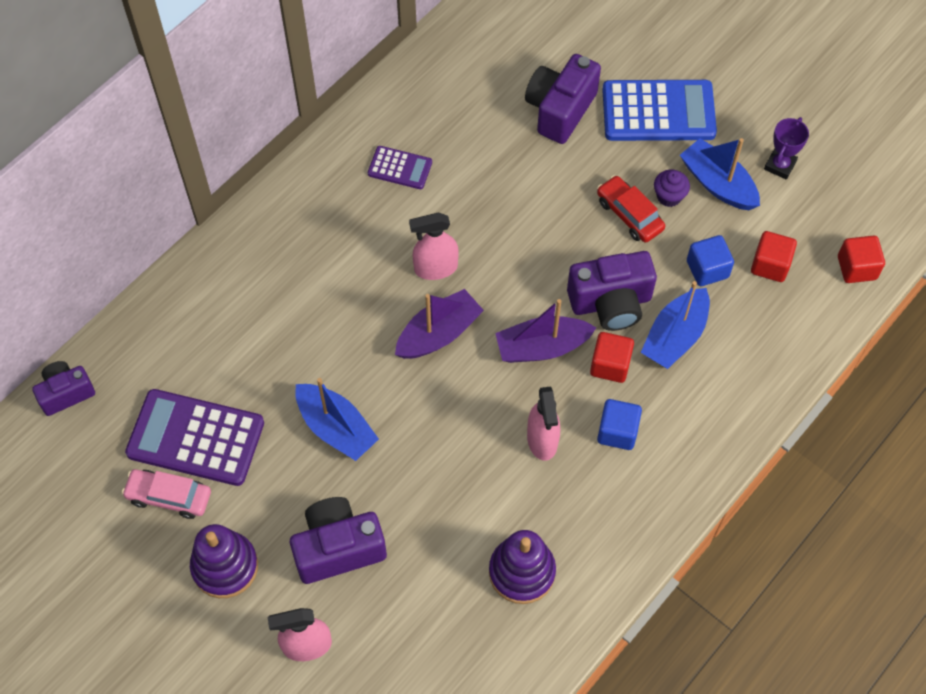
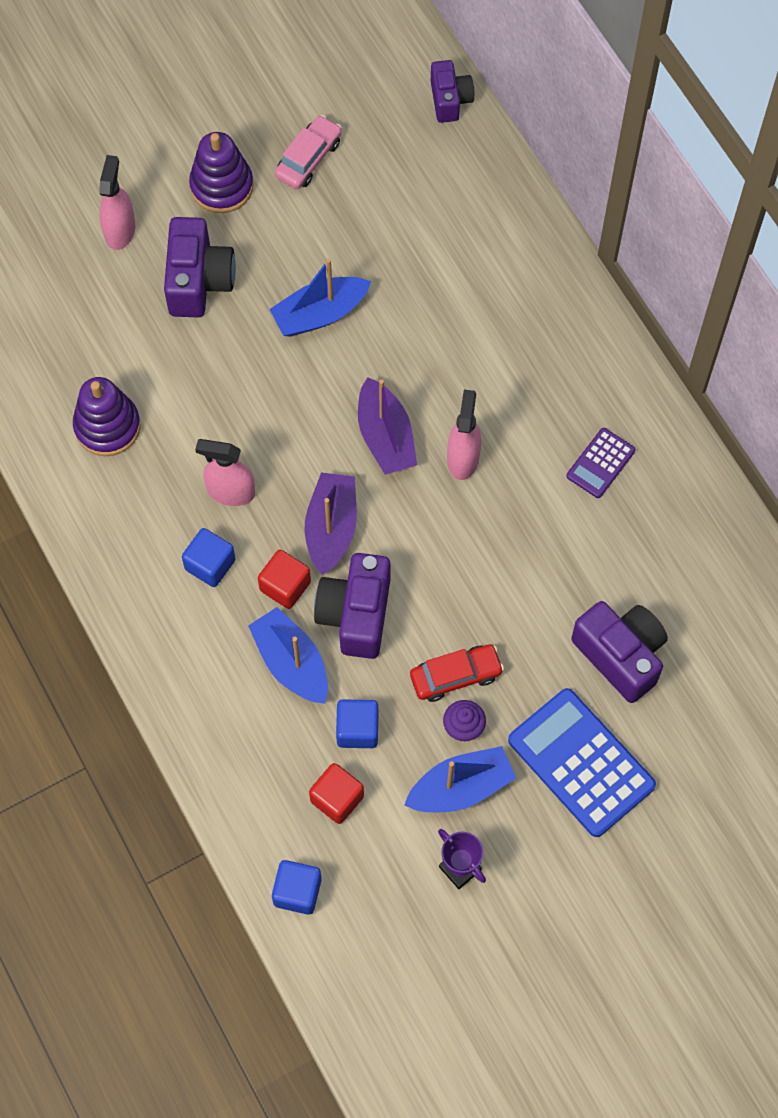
camera: 110 degrees right, 5 degrees up
purple calculator [125,389,264,486] -> none
blue calculator [602,80,717,141] -> blue calculator turned 120 degrees clockwise [508,688,656,837]
red cube [838,236,885,283] -> blue cube [272,860,322,915]

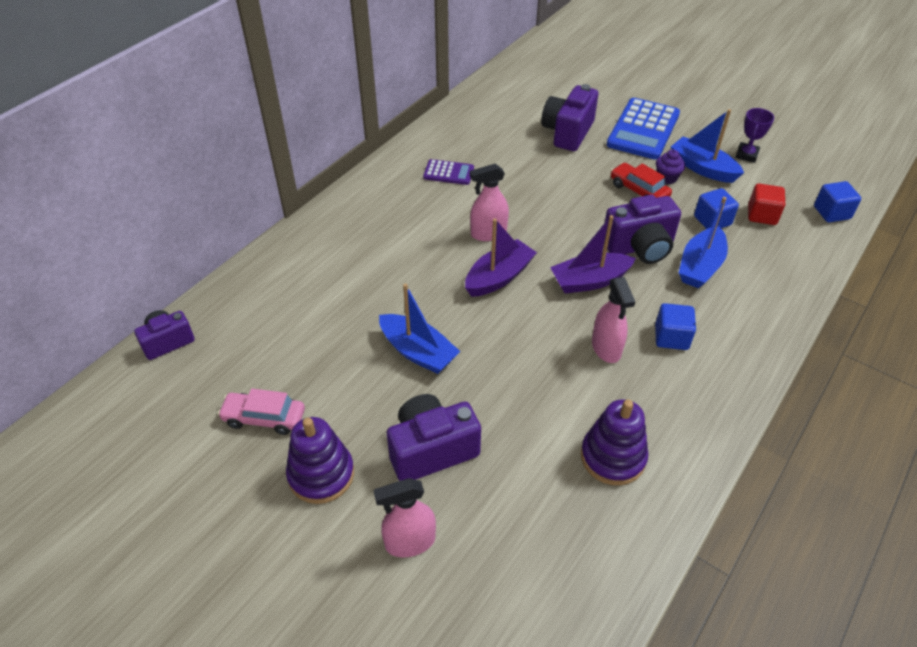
camera: 115 degrees left, 20 degrees down
red cube [258,550,311,609] -> none

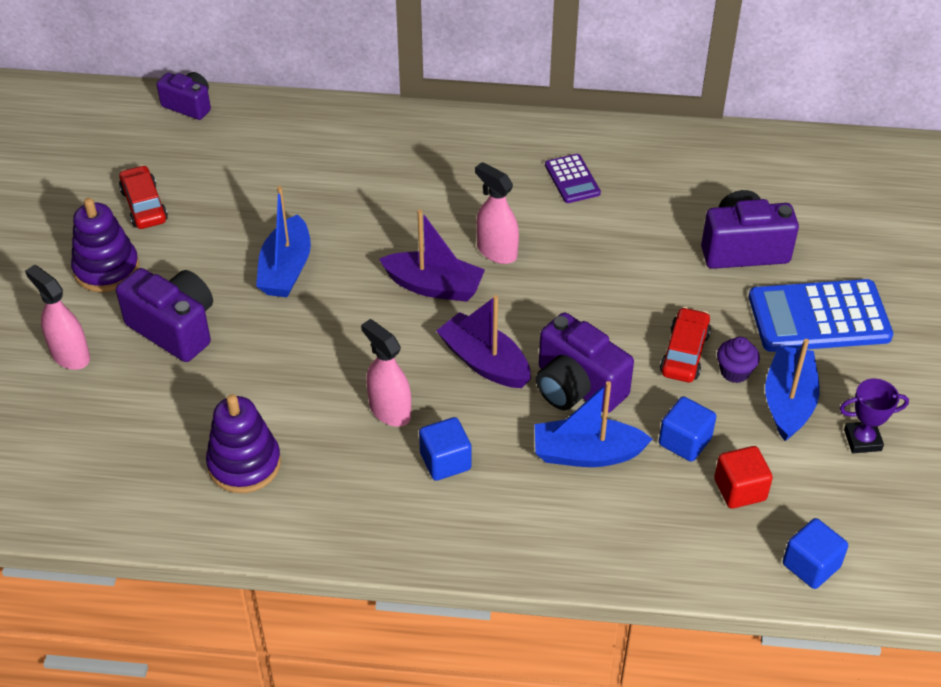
camera: 60 degrees right, 0 degrees up
pink car [218,389,305,435] -> red car [119,165,168,229]
pink spray bottle [592,277,635,363] -> pink spray bottle turned 90 degrees clockwise [361,319,411,427]

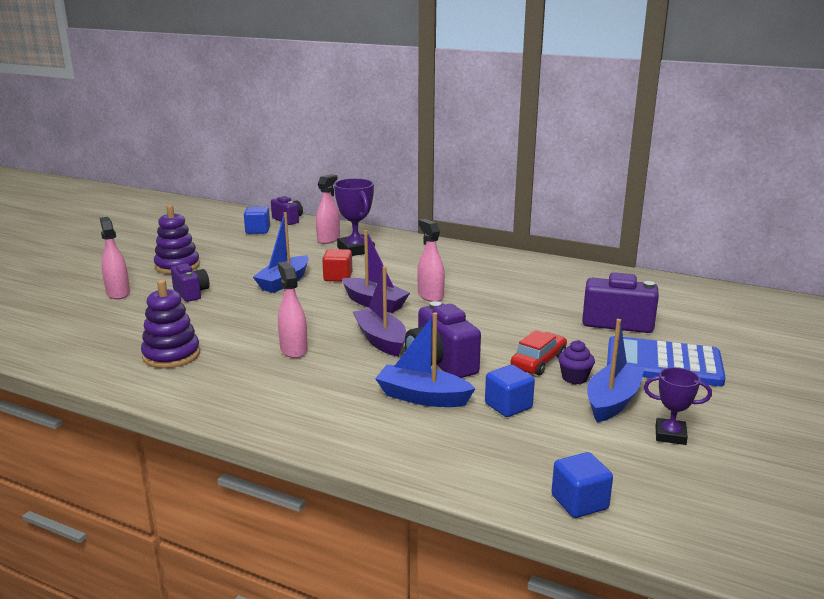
camera: 20 degrees right, 25 degrees down
purple camera [116,268,213,362] -> purple camera [171,263,209,302], size x0.63
red car [119,165,168,229] -> none
blue cube [419,417,472,481] -> blue cube moved to [244,207,270,234]
purple calculator [545,154,601,203] -> none
red cube [714,446,773,509] -> red cube moved to [322,249,352,282]
none -> pink spray bottle [316,174,340,244]
none -> purple trophy [334,178,375,256]

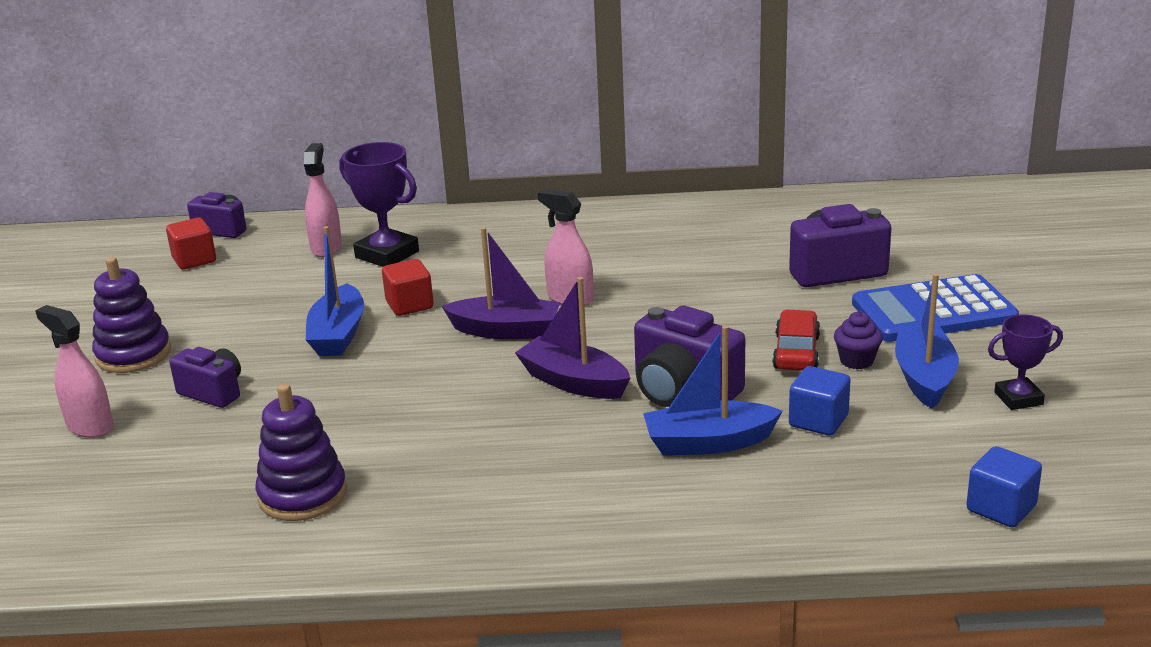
camera: 25 degrees left, 5 degrees up
blue cube [244,207,270,234] -> red cube [166,217,216,270]
pink spray bottle [278,261,308,358] -> none

